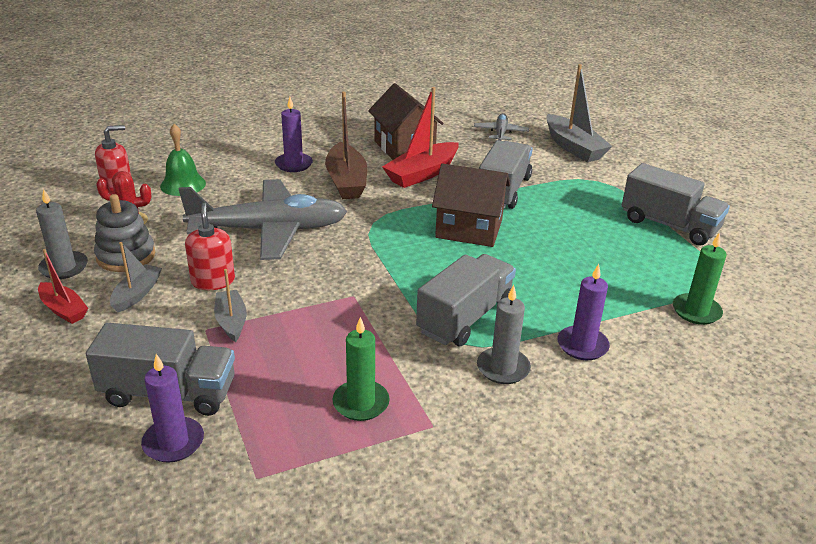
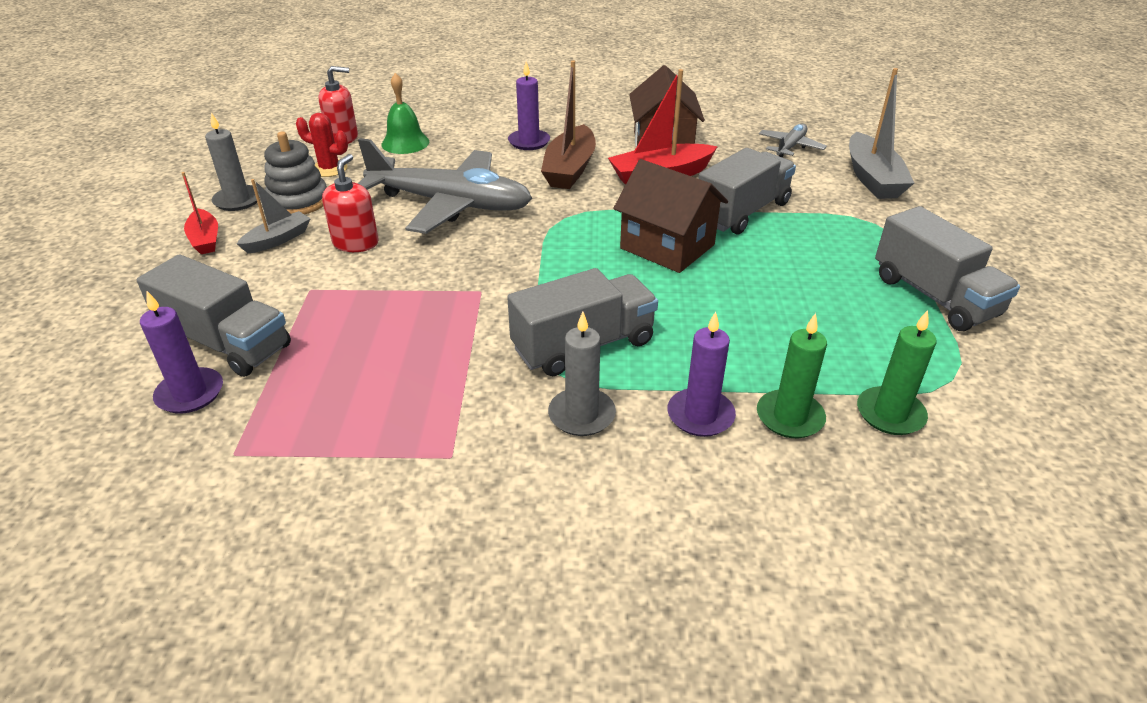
camera: 25 degrees right, 5 degrees up
grey boat [214,269,247,342] -> none
green candle [333,317,390,421] -> green candle moved to [757,313,827,438]

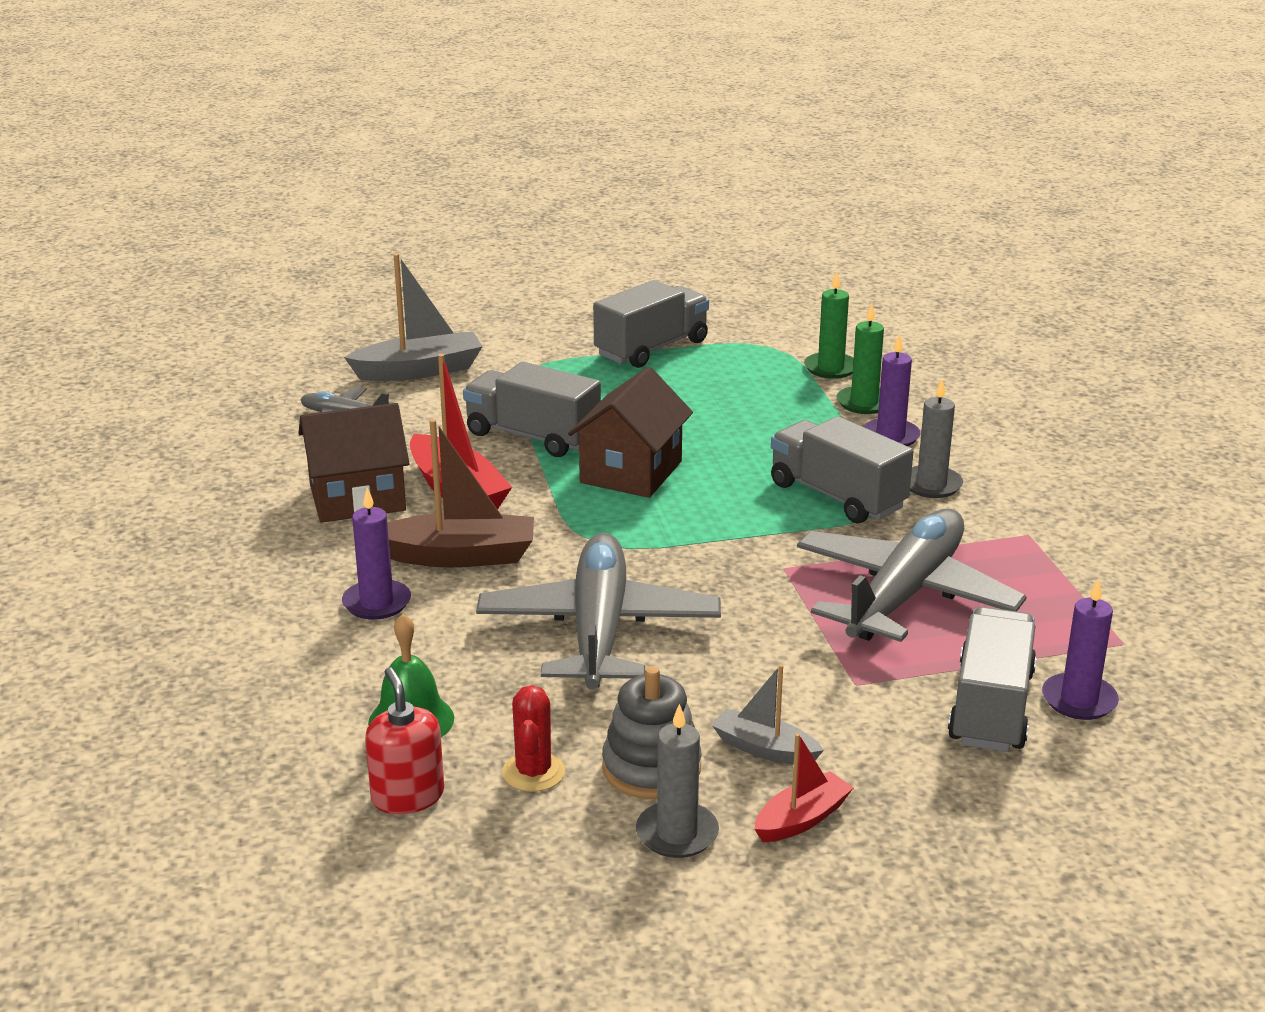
camera: 105 degrees left, 10 degrees down
red soap dispenser [322,154,378,252] -> none
none -> grey plane [797,509,1027,642]

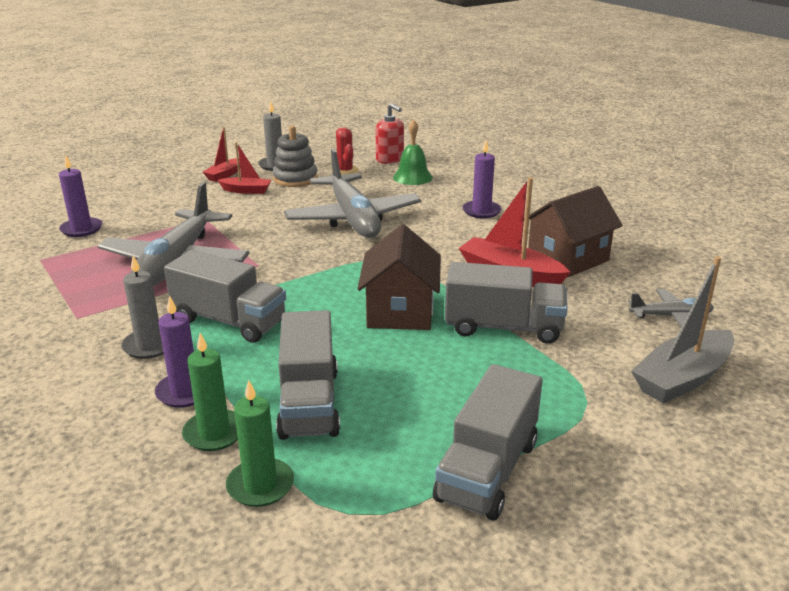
camera: 160 degrees right, 0 degrees up
brown boat [387,419,534,567] -> none
grey boat [712,664,824,764] -> red boat [218,142,272,194]
grey truck [948,607,1037,752] -> grey truck moved to [276,310,340,440]

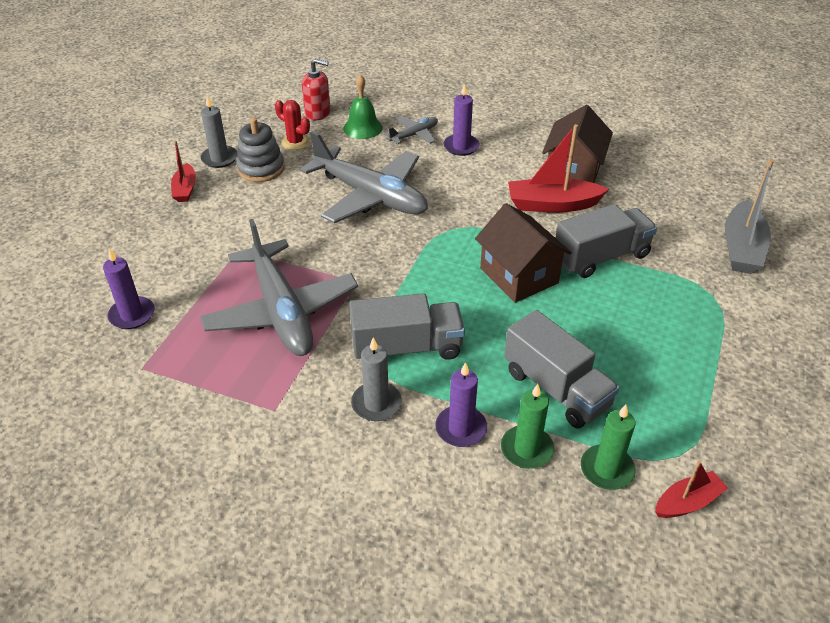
camera: 35 degrees left, 15 degrees up
red boat [218,142,272,194] -> red boat moved to [655,460,728,518]
grey truck [433,364,543,521] -> none
grey plane [628,289,714,328] -> grey plane moved to [384,116,438,144]

